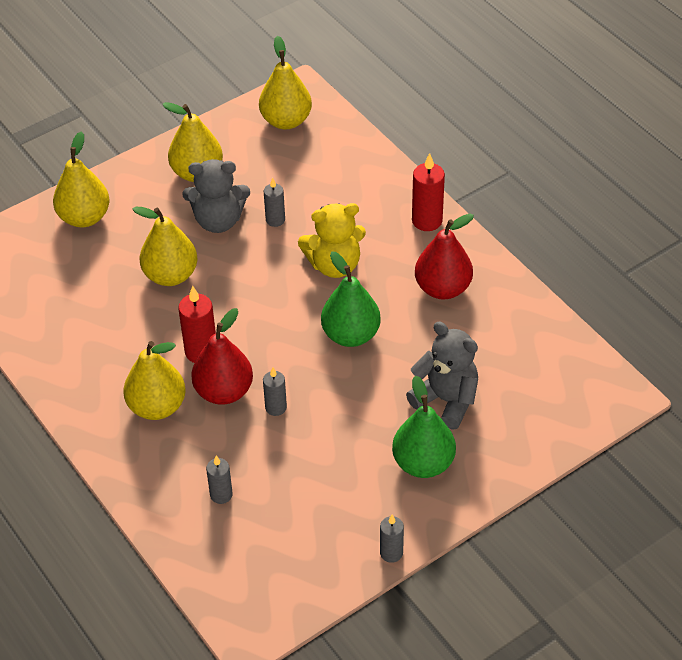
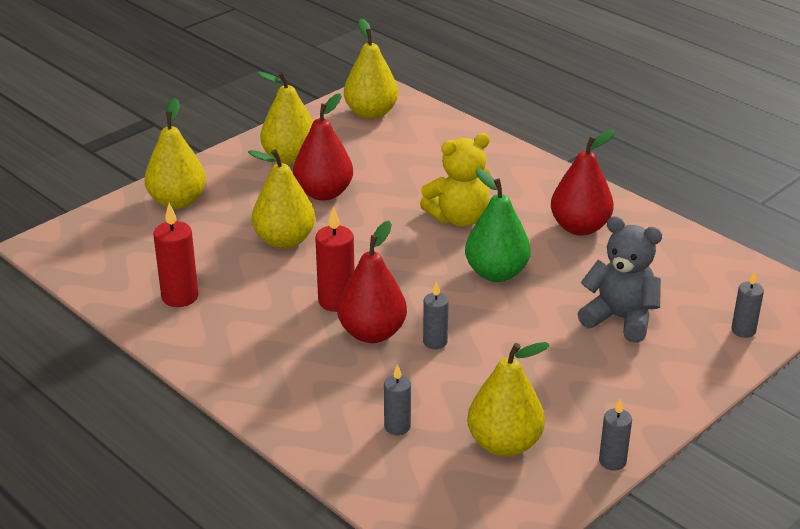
camera: 10 degrees left, 15 degrees down
yellow pear [123,341,186,420] -> yellow pear moved to [467,342,549,457]
grey teddy bear [183,159,250,233] -> red pear [293,93,353,201]
grey candle [264,178,285,227] -> grey candle moved to [731,271,764,338]
green pear [392,375,456,478] -> none
red candle [412,153,445,231] -> red candle moved to [153,203,198,307]

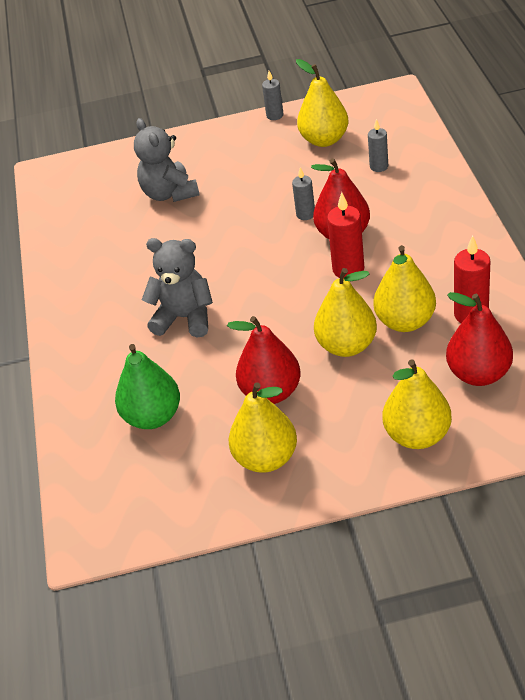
camera: 140 degrees left, 10 degrees up
yellow pear [344,18,398,119] -> yellow pear moved to [373,245,436,332]
yellow teddy bear [420,133,491,227] -> grey teddy bear [142,238,213,338]
green pear [465,168,531,282] -> green pear moved to [115,344,180,429]
red pear [551,130,615,236] -> red pear moved to [446,292,513,386]
grey candle [731,271,764,338] -> none

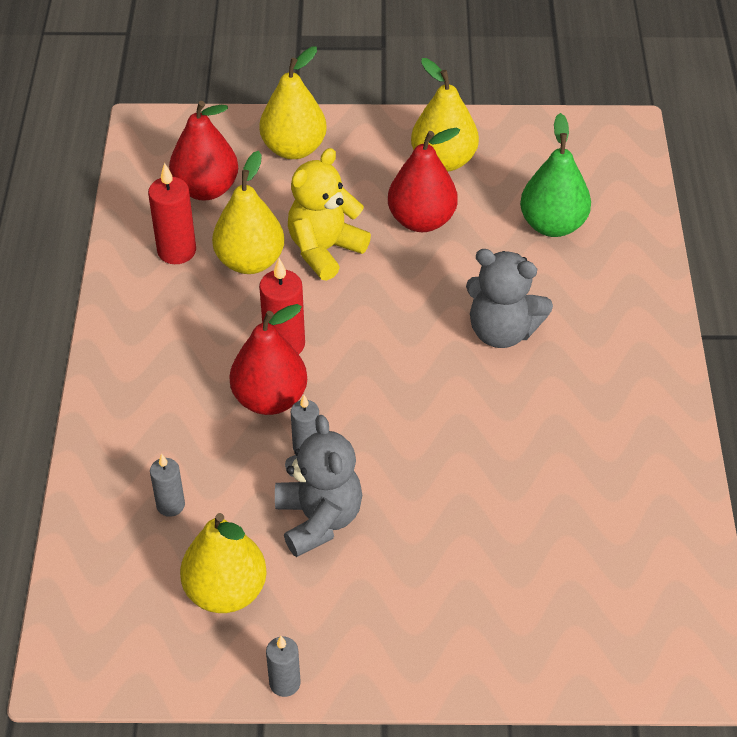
camera: 175 degrees left, 5 degrees up
grey teddy bear [134,118,199,202] -> grey teddy bear moved to [275,415,362,557]
yellow pear [314,268,377,357] -> yellow teddy bear [288,148,371,281]

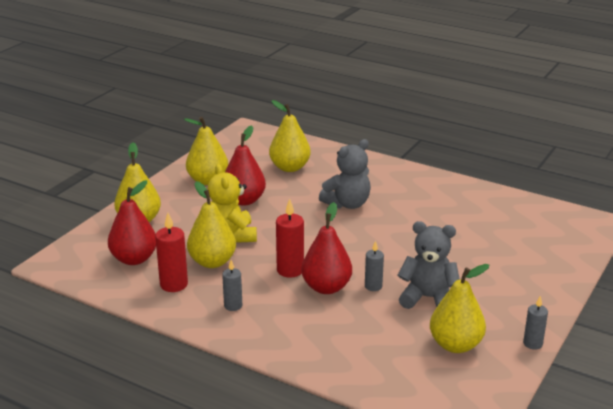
camera: 60 degrees left, 20 degrees down
grey candle [150,454,185,517] -> grey candle moved to [222,260,242,311]
green pear [520,113,591,237] -> yellow pear [269,100,311,172]

